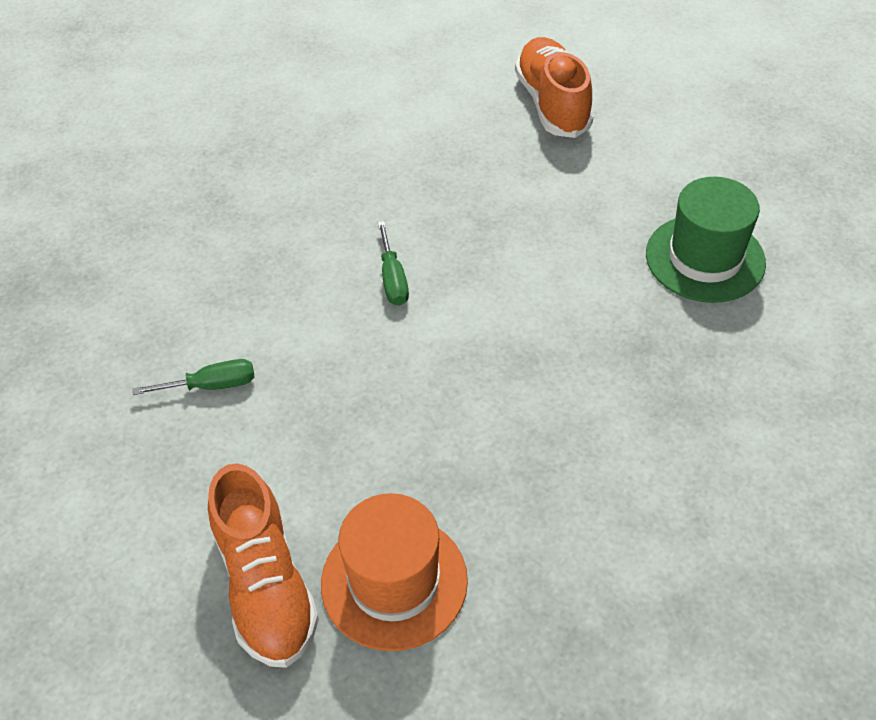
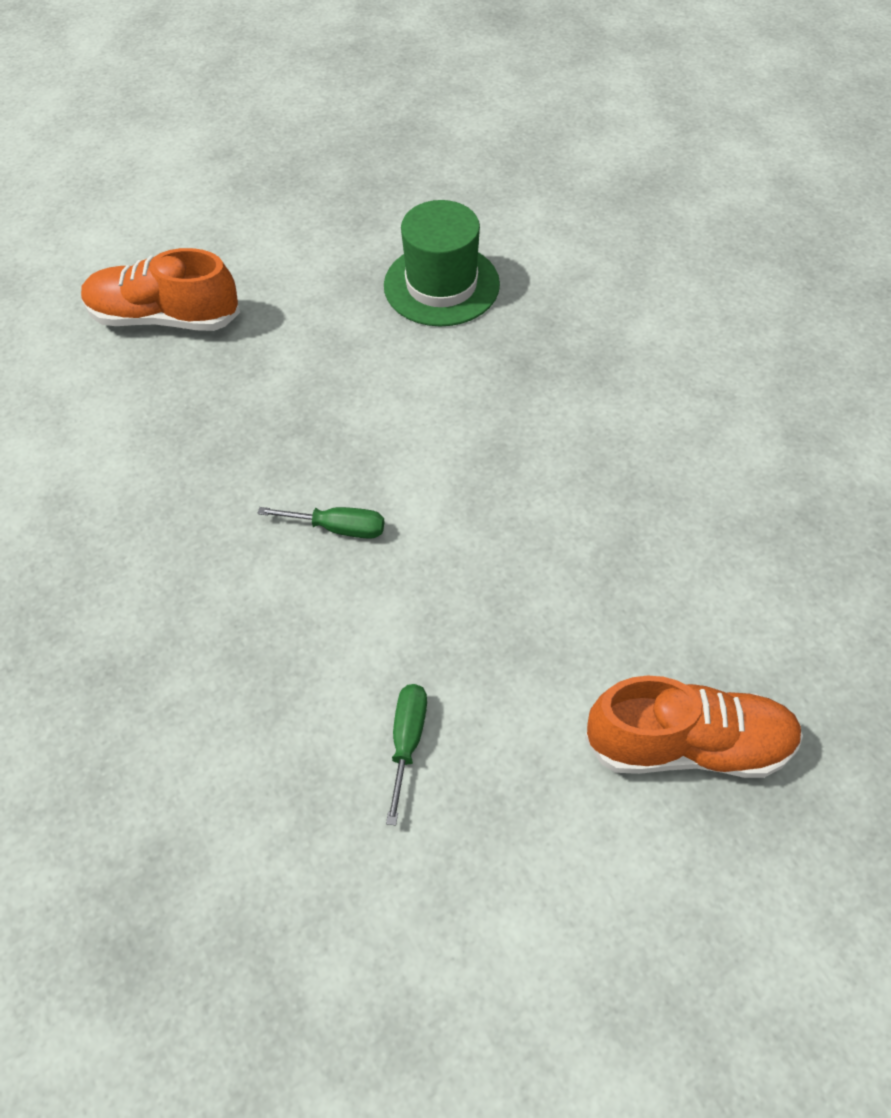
camera: 70 degrees left, 5 degrees up
orange hat [321,493,468,651] -> none

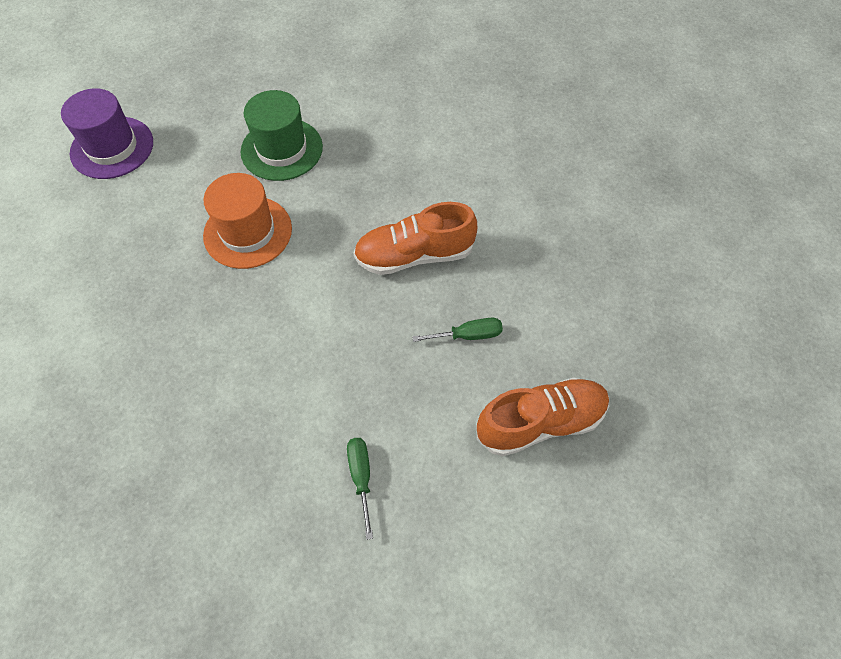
camera: 20 degrees left, 5 degrees up
orange shoe [81,248,240,331] -> orange shoe moved to [353,202,477,275]
green screwdriver [257,507,384,539] -> green screwdriver moved to [412,318,503,342]
none -> purple hat [61,88,153,179]
none -> orange hat [203,173,292,269]

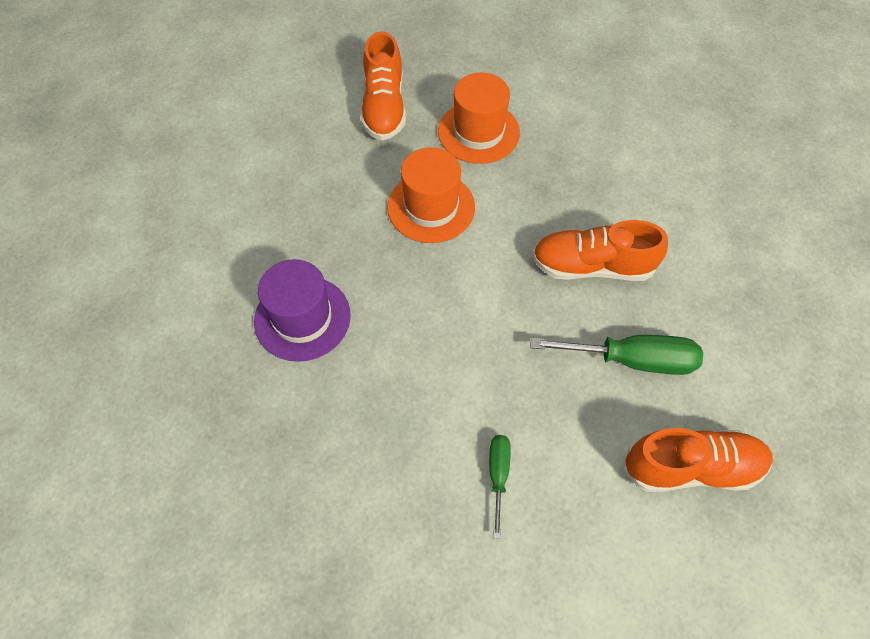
camera: 15 degrees right, 0 degrees up
purple hat [61,88,153,179] -> purple hat moved to [254,259,351,362]
green hat [241,90,323,181] -> orange hat [438,73,520,164]
green screwdriver [412,318,503,342] -> green screwdriver [530,335,703,375], size x1.79
none -> orange shoe [361,32,406,141]

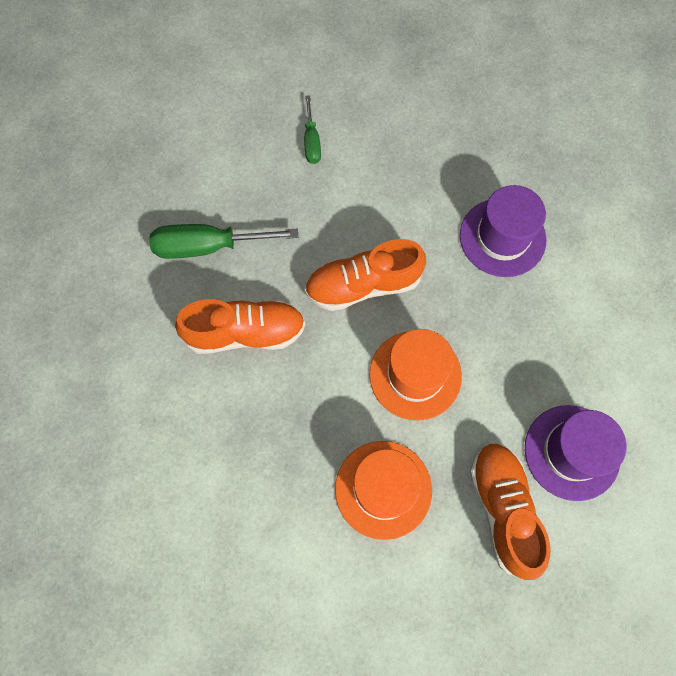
camera: 170 degrees right, 10 degrees up
orange shoe [623,428,773,492] -> orange shoe moved to [305,239,426,311]
none -> purple hat [525,405,626,501]

